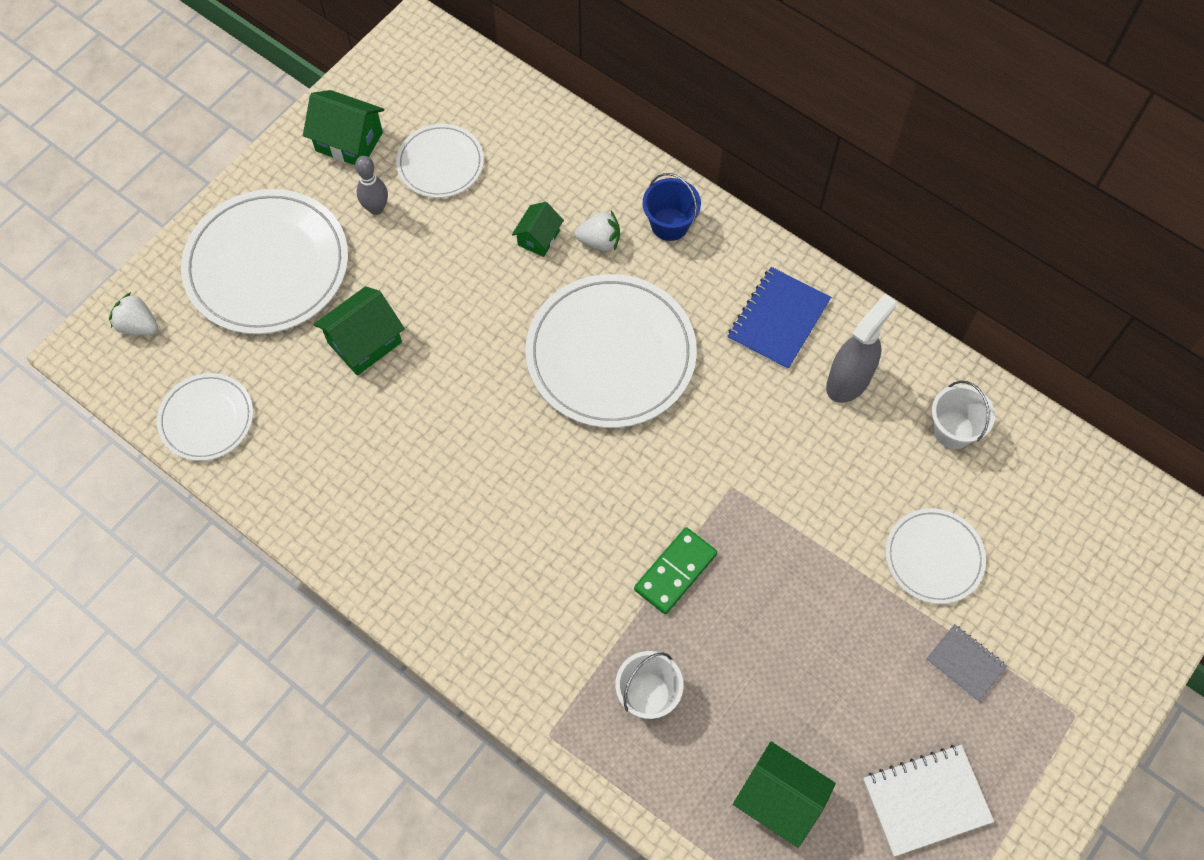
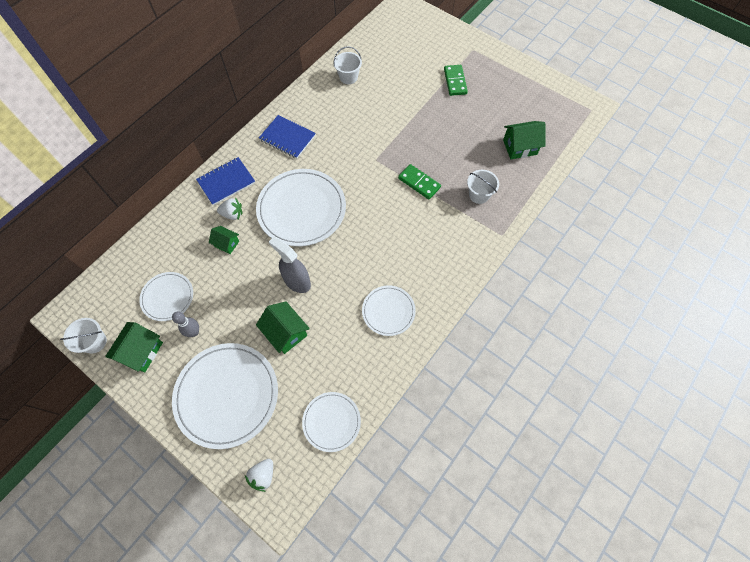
camera: 90 degrees left, 0 degrees up
white strawberry [574,211,620,251] -> white strawberry turned 90 degrees clockwise [217,198,242,220]
blue bucket [643,173,701,241] -> blue notebook [196,157,255,205]
green house [733,742,836,848] -> green house turned 45 degrees clockwise [503,121,546,159]
grey spray bottle [826,294,897,403] -> grey spray bottle moved to [269,236,311,293]
white notebook [863,745,994,857] -> none
white plate [885,508,986,604] -> white plate moved to [362,286,416,336]
grey notebook [926,624,1007,702] -> green domino [444,65,468,96]
none -> white bucket [60,318,107,353]

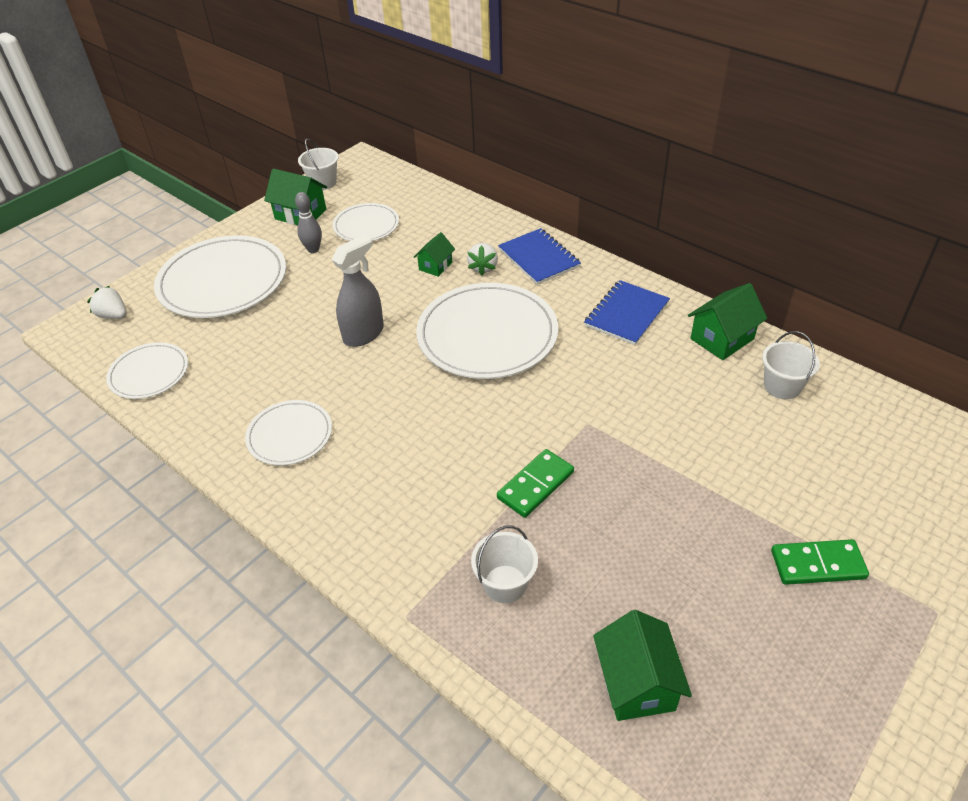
camera: 95 degrees right, 20 degrees down
green house [256,302,310,354] -> green house moved to [688,283,767,360]

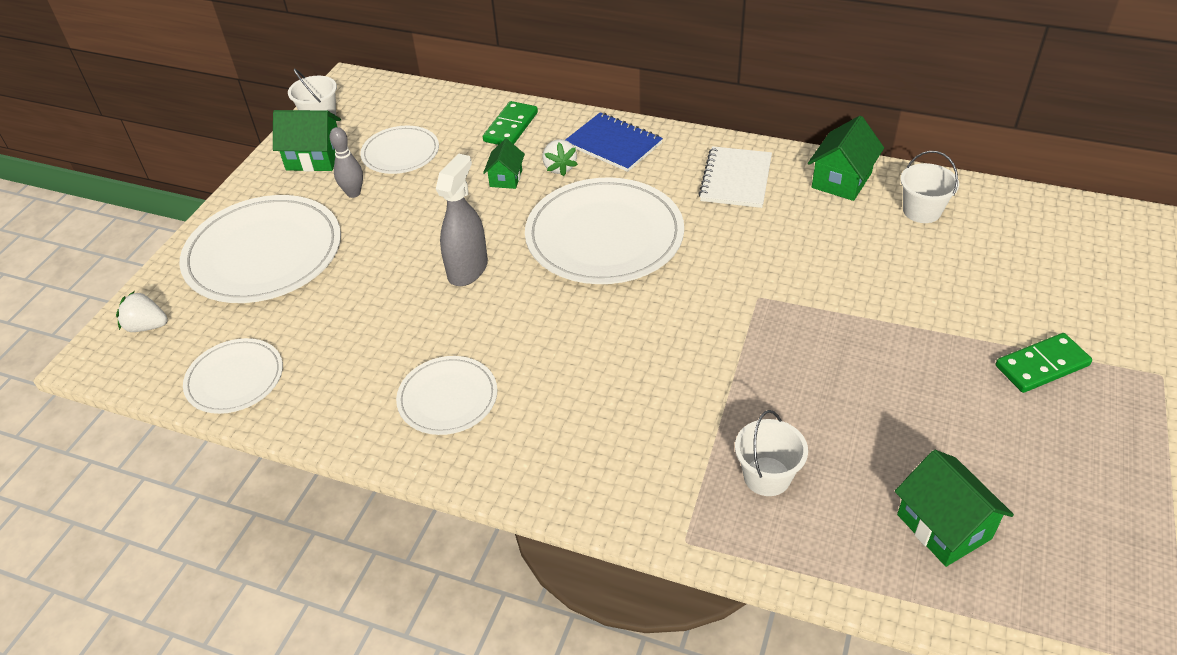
camera: 20 degrees left, 0 degrees up
green domino [497,449,574,518] -> green domino moved to [483,101,538,145]
blue notebook [584,280,670,345] -> white notebook [699,146,772,208]

